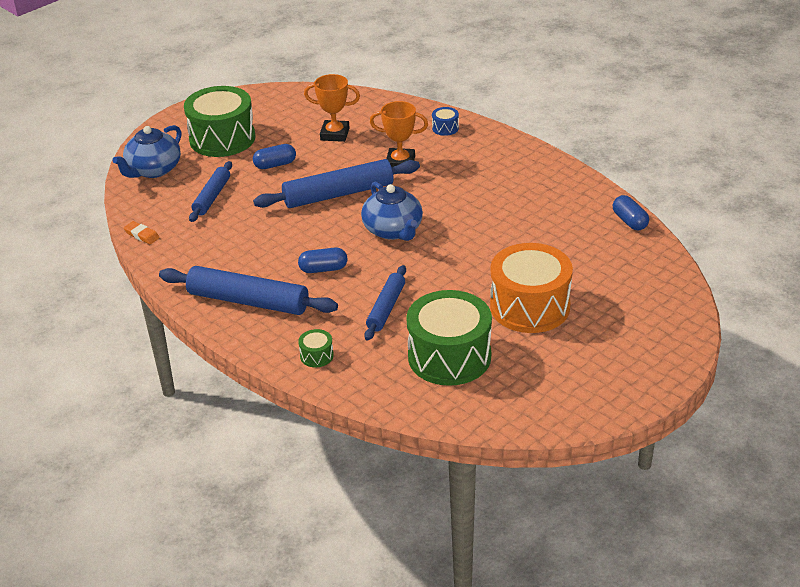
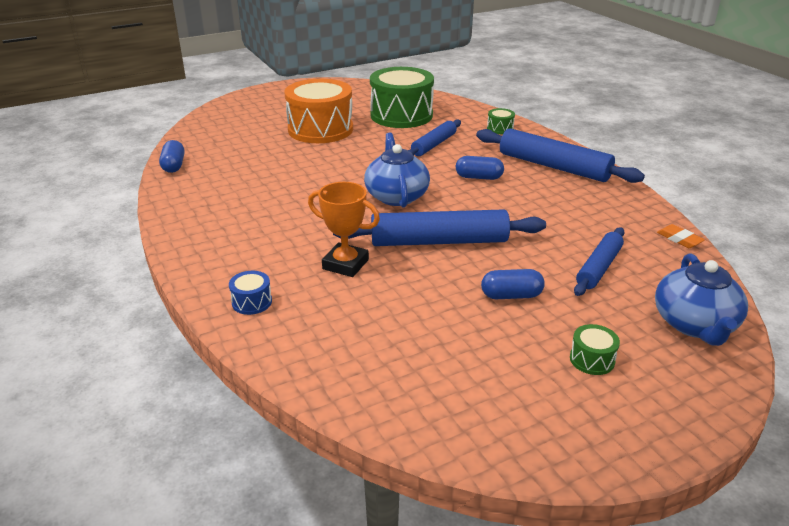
camera: 165 degrees left, 5 degrees down
blue teapot [112,125,182,178] -> blue teapot turned 135 degrees clockwise [655,253,748,346]
green drum [184,86,256,157] -> green drum [570,324,620,375], size x0.41
orange trophy [304,74,360,142] -> none

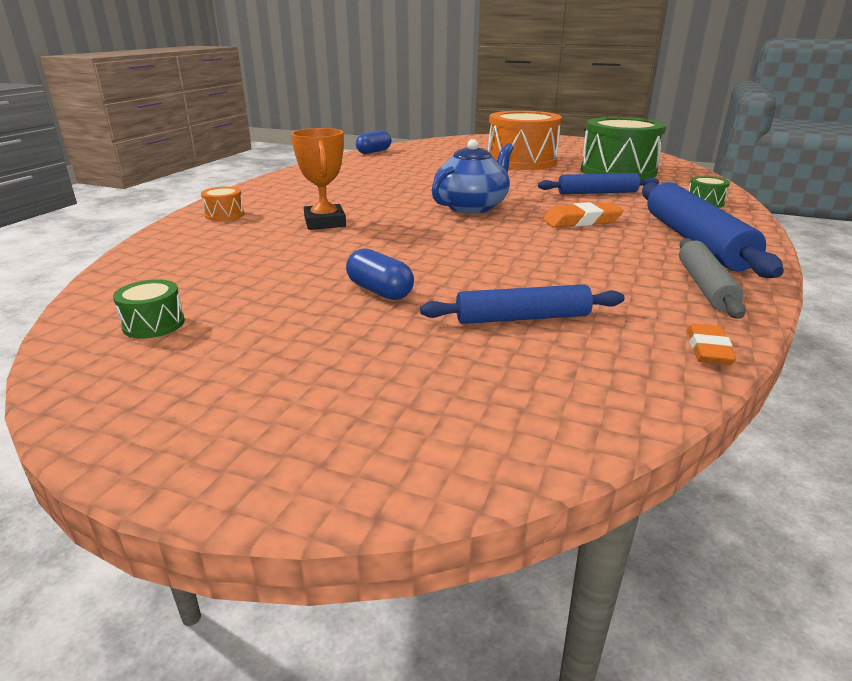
camera: 50 degrees right, 5 degrees down
blue drum [229,271,272,315] -> orange drum [201,187,244,221]
blue rolling pin [333,209,546,246] -> none
blue capsule [456,156,504,180] -> orange eraser [543,202,624,227]
green drum [570,324,620,375] -> green drum moved to [113,279,185,339]
blue teapot [655,253,748,346] -> none
none -> grey rolling pin [679,238,746,319]

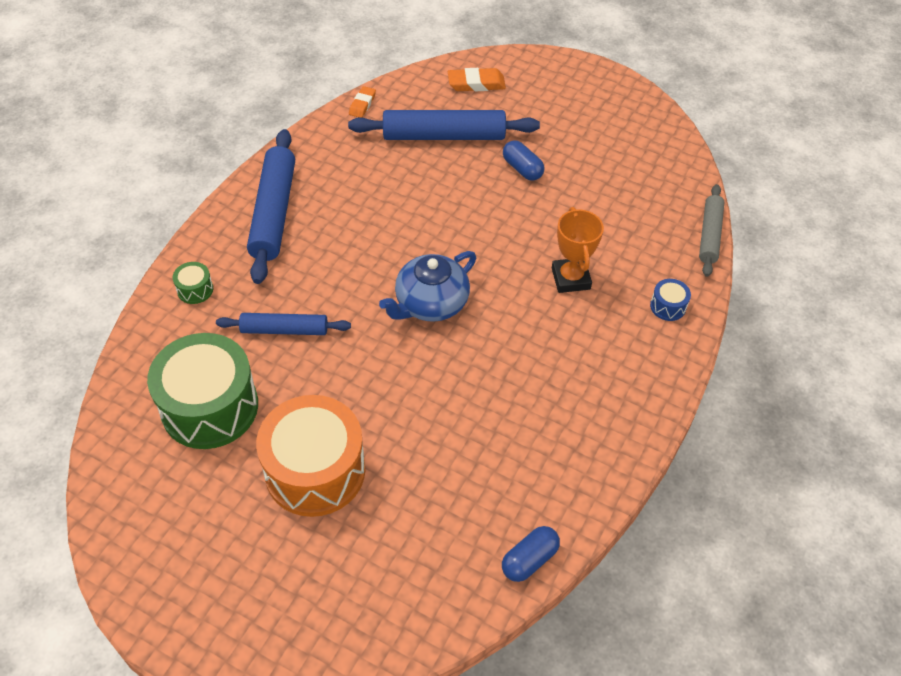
camera: 175 degrees left, 25 degrees up
green drum [113,279,185,339] -> none
orange drum [201,187,244,221] -> blue drum [650,279,691,321]
blue rolling pin [420,284,625,324] -> blue rolling pin [348,110,540,140], size x1.66
orange eraser [543,202,624,227] -> orange eraser moved to [448,68,506,91]
grey rolling pin [679,238,746,319] -> grey rolling pin moved to [699,184,725,277]

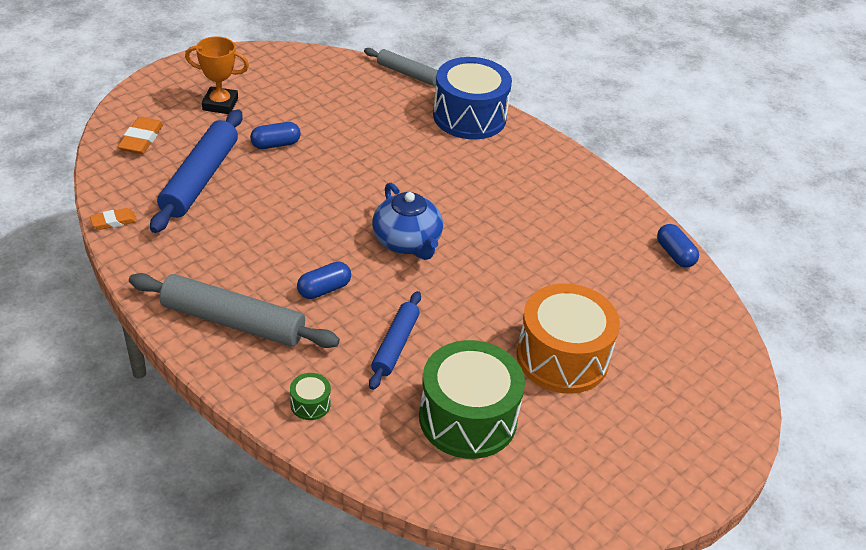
camera: 75 degrees left, 10 degrees down
blue rolling pin [247,129,295,284] -> grey rolling pin [129,273,340,348]
orange eraser [349,86,376,118] -> orange eraser turned 60 degrees counterclockwise [90,208,137,230]
orange trophy [552,207,604,293] -> orange trophy moved to [185,36,249,114]
blue drum [650,279,691,321] -> blue drum [433,57,512,139], size x2.47
none -> blue capsule [297,262,351,299]

